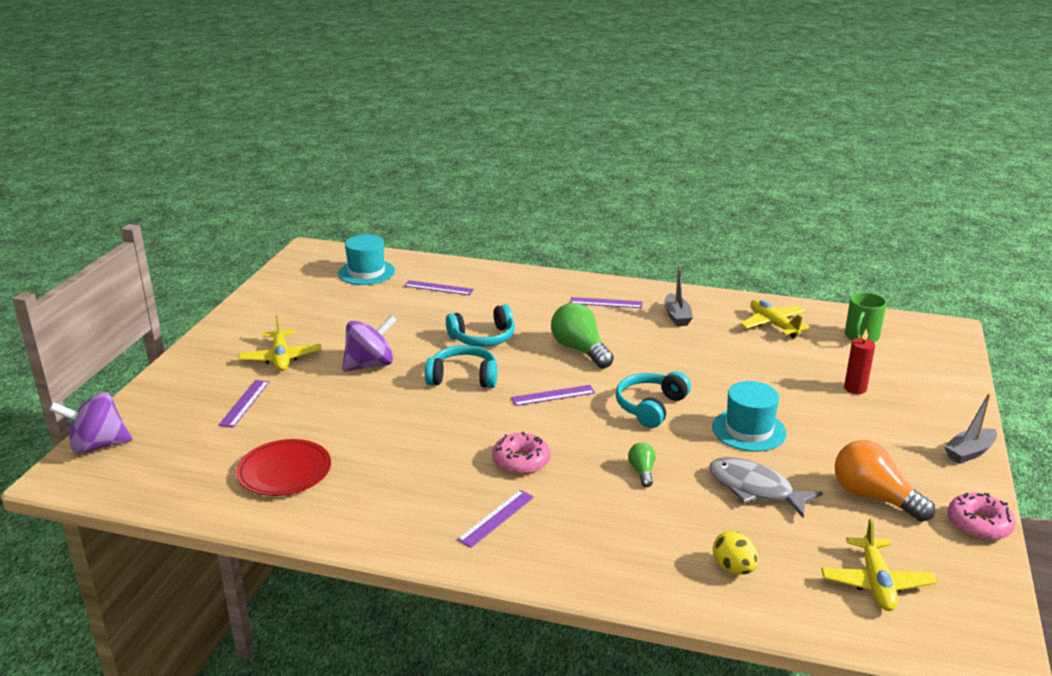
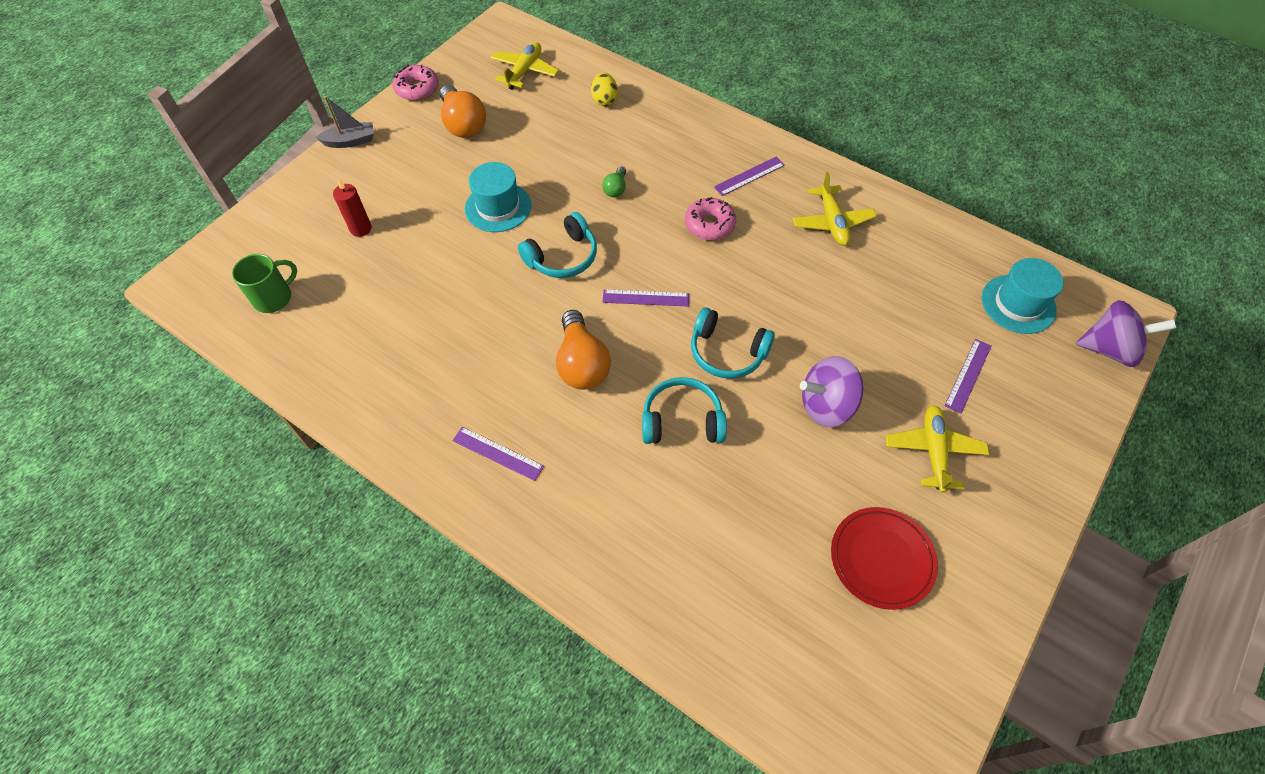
camera: 160 degrees left, 30 degrees up
red plate [236,439,331,496] -> red plate moved to [831,507,938,610]
turquoise hat [338,235,395,285] -> turquoise hat moved to [982,258,1064,334]
purple ruler [404,280,474,295] -> none
green light bulb [551,303,614,368] -> orange light bulb [556,310,611,390]
grey boat [664,265,693,326] -> none
grey fish [709,457,823,518] -> none
yellow plane [740,299,810,338] -> yellow plane moved to [793,172,877,245]

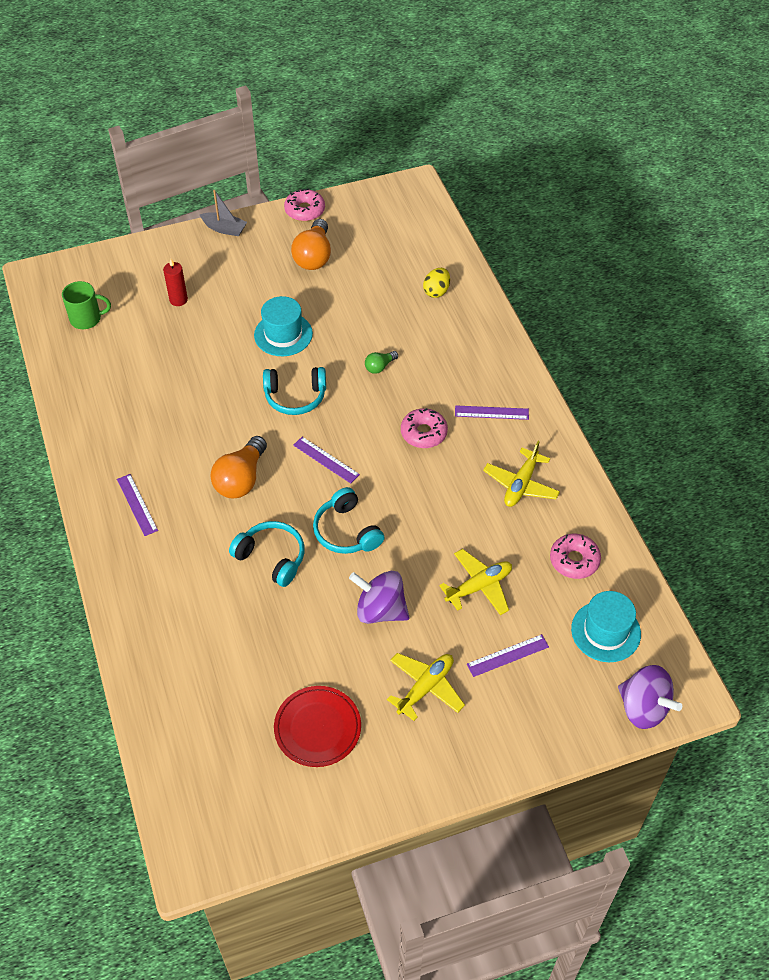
camera: 35 degrees right, 5 degrees down
yellow plane [490,42,559,90] -> yellow plane moved to [439,549,512,615]
none -> pink donut [550,534,601,579]

